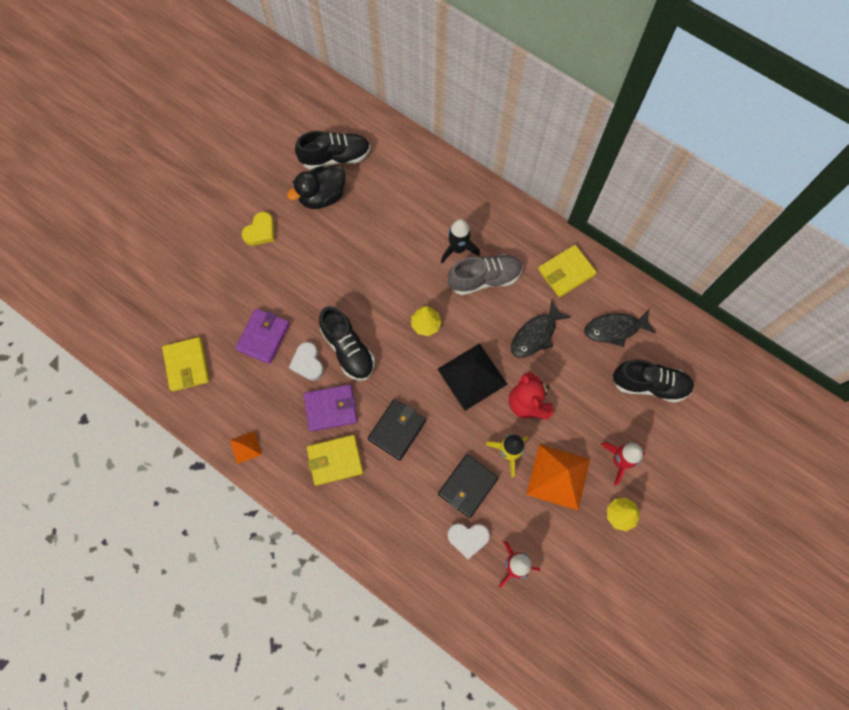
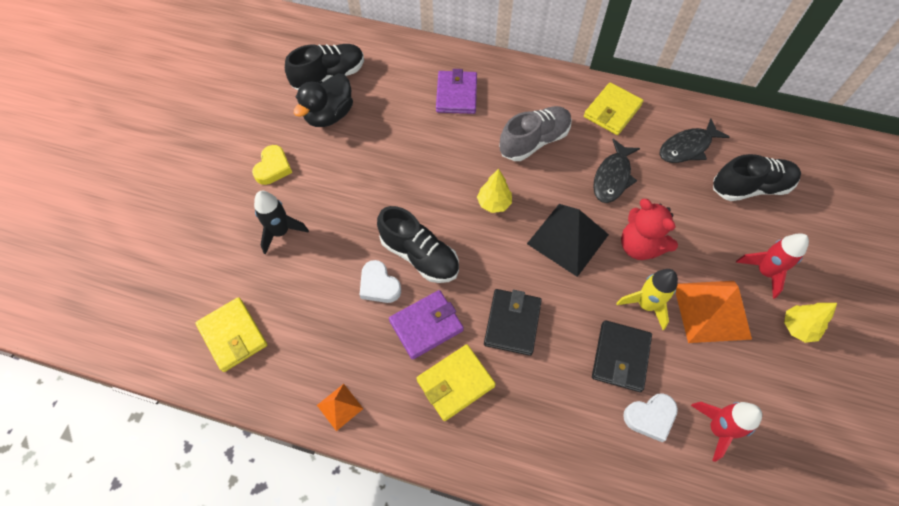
camera: 20 degrees left, 10 degrees down
purple wallet [235,308,290,364] -> purple wallet moved to [436,69,477,114]
black rocket [441,219,480,263] -> black rocket moved to [254,191,309,254]

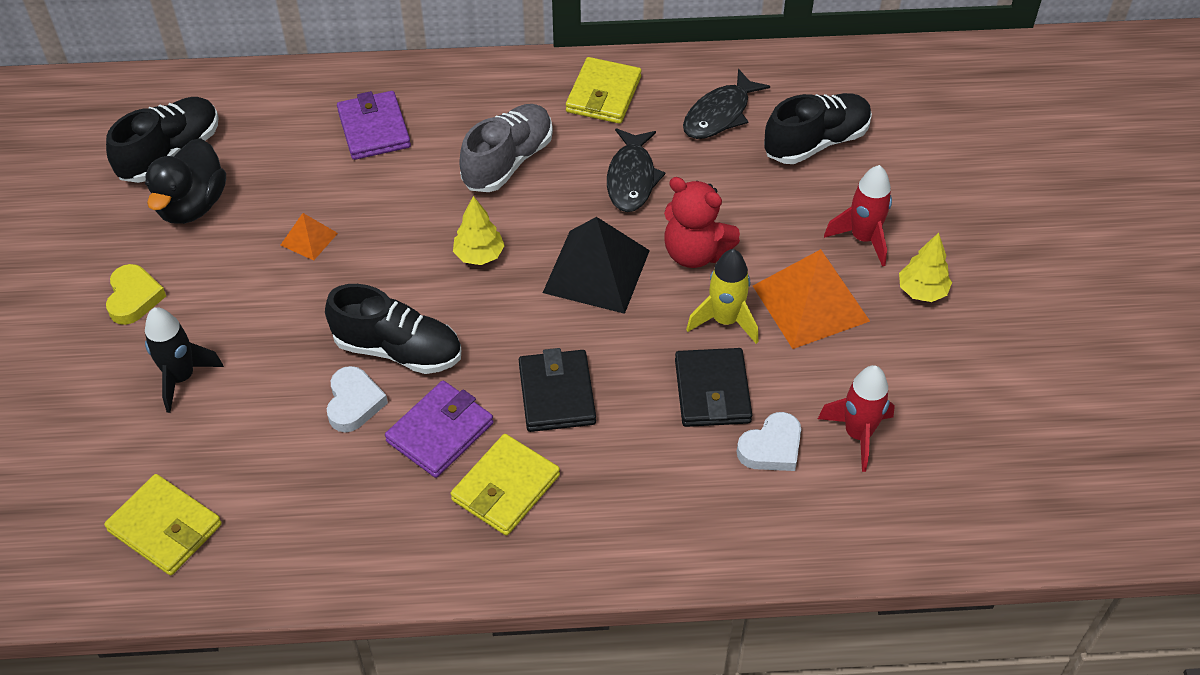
camera: 20 degrees left, 10 degrees down
orange pyramid [317,384,363,431] -> orange pyramid moved to [281,213,338,261]
white heart [359,260,401,303] -> white heart turned 120 degrees counterclockwise [327,366,388,432]

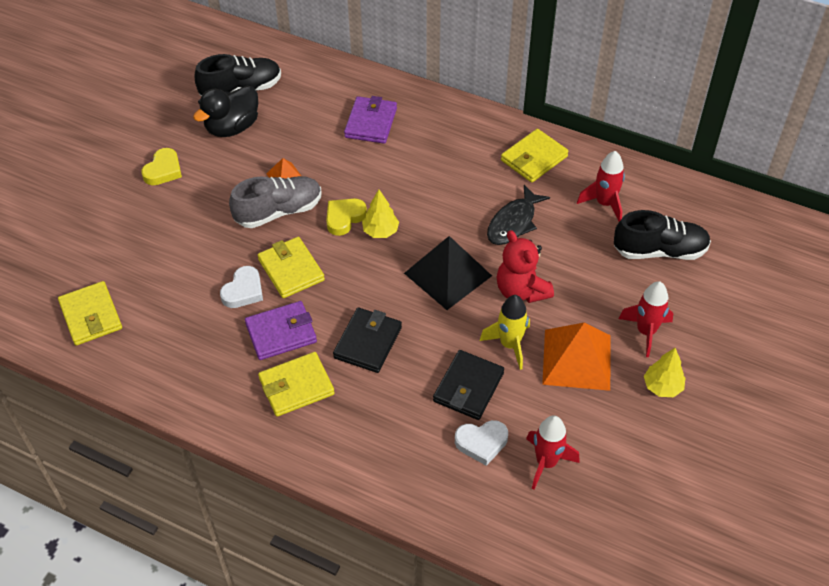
camera: 30 degrees right, 0 degrees up
black rocket [145,307,224,413] -> none
black shoe [325,284,461,374] -> yellow wallet [258,237,325,298]
grey shoe [459,104,553,192] -> grey shoe moved to [229,176,321,228]
black fish [683,69,770,139] -> red rocket [577,151,625,222]
none -> yellow heart [326,198,367,236]

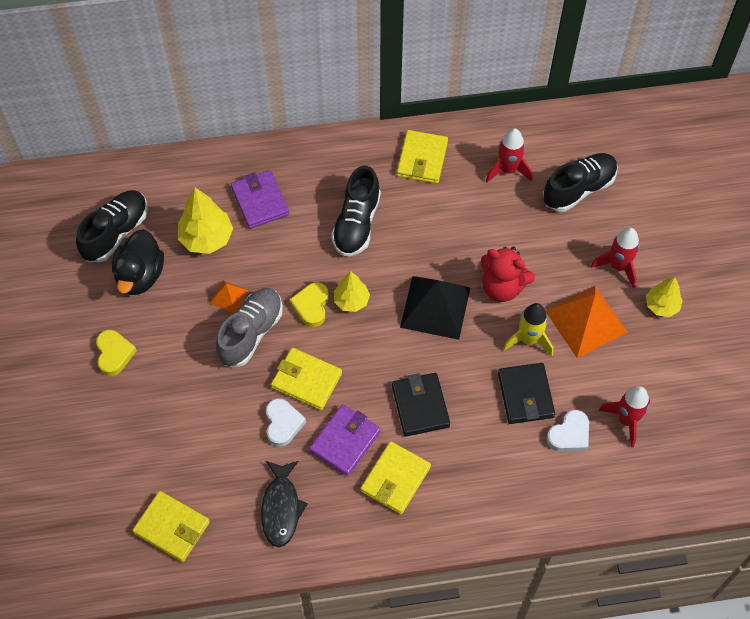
camera: 35 degrees left, 10 degrees up
black fish [487,185,550,245] -> black fish moved to [261,461,308,547]
none -> yellow tree [178,188,233,254]
none -> black shoe [331,166,381,257]

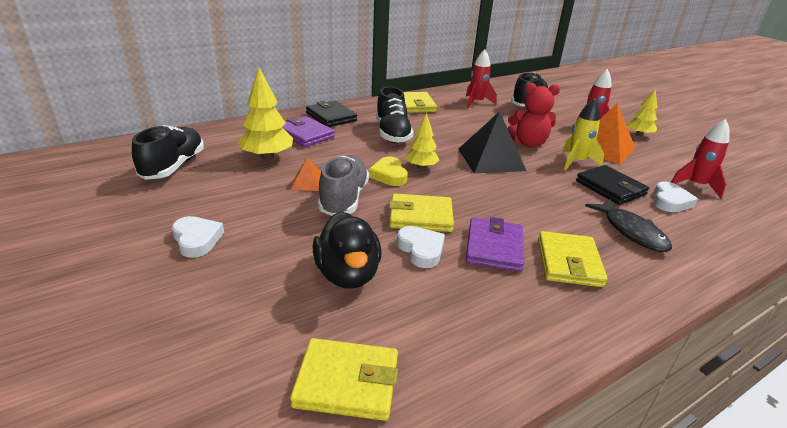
camera: 25 degrees left, 30 degrees down
yellow heart [96,330,137,376] -> white heart [172,216,224,258]
black duck [112,229,164,295] -> black duck moved to [313,211,381,289]
black fish [261,461,308,547] -> black fish moved to [585,199,672,252]
black wallet [392,373,450,436] -> black wallet moved to [306,101,357,127]

